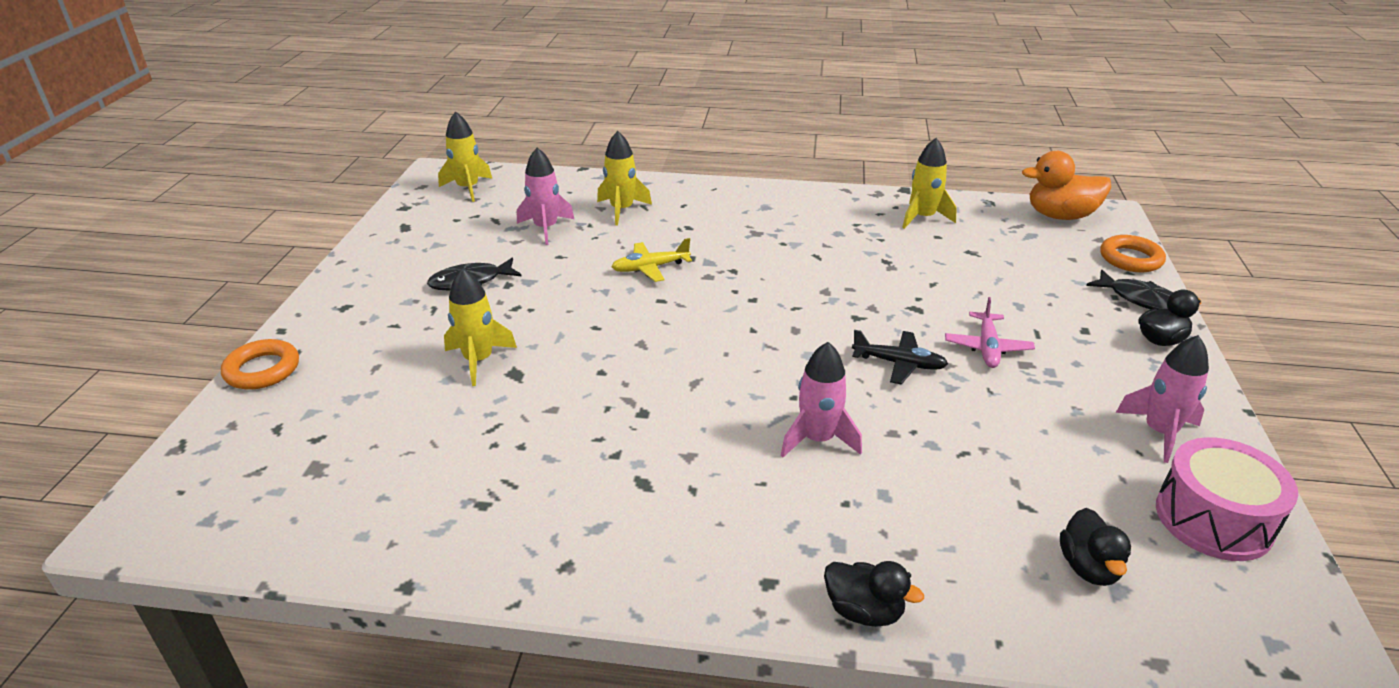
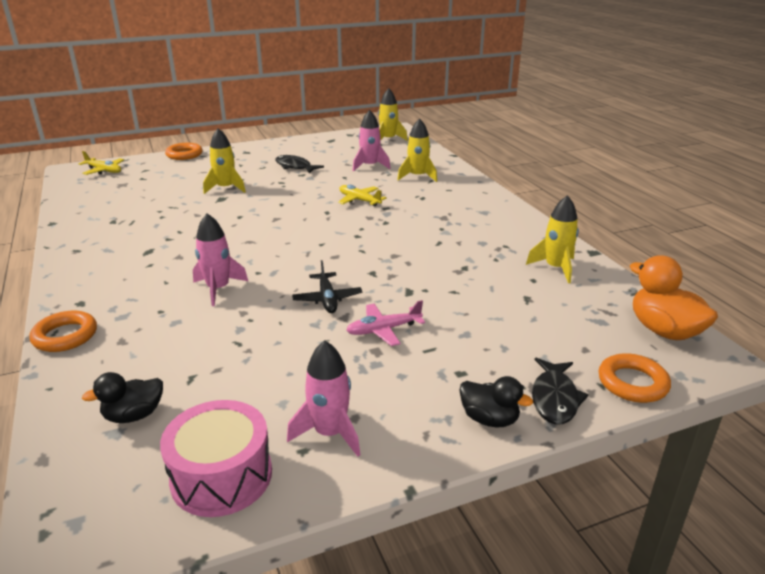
camera: 60 degrees right, 5 degrees down
black duck [824,561,924,627] -> orange ring [29,311,97,352]
none -> yellow plane [78,151,124,175]

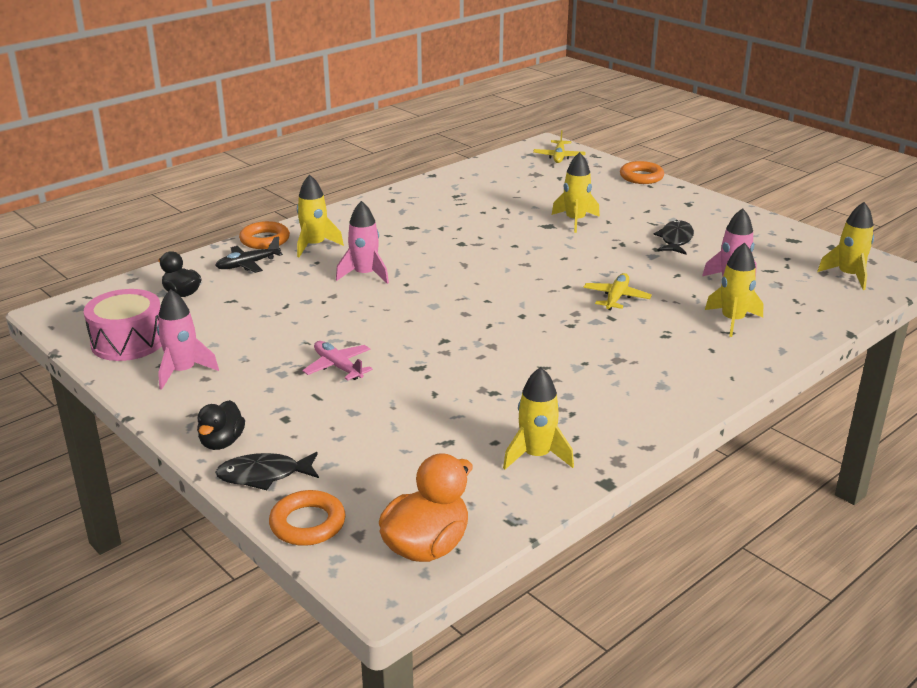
camera: 70 degrees right, 0 degrees up
black plane [292,260,363,313] -> black plane moved to [215,236,283,273]
none -> yellow rocket [297,174,344,257]

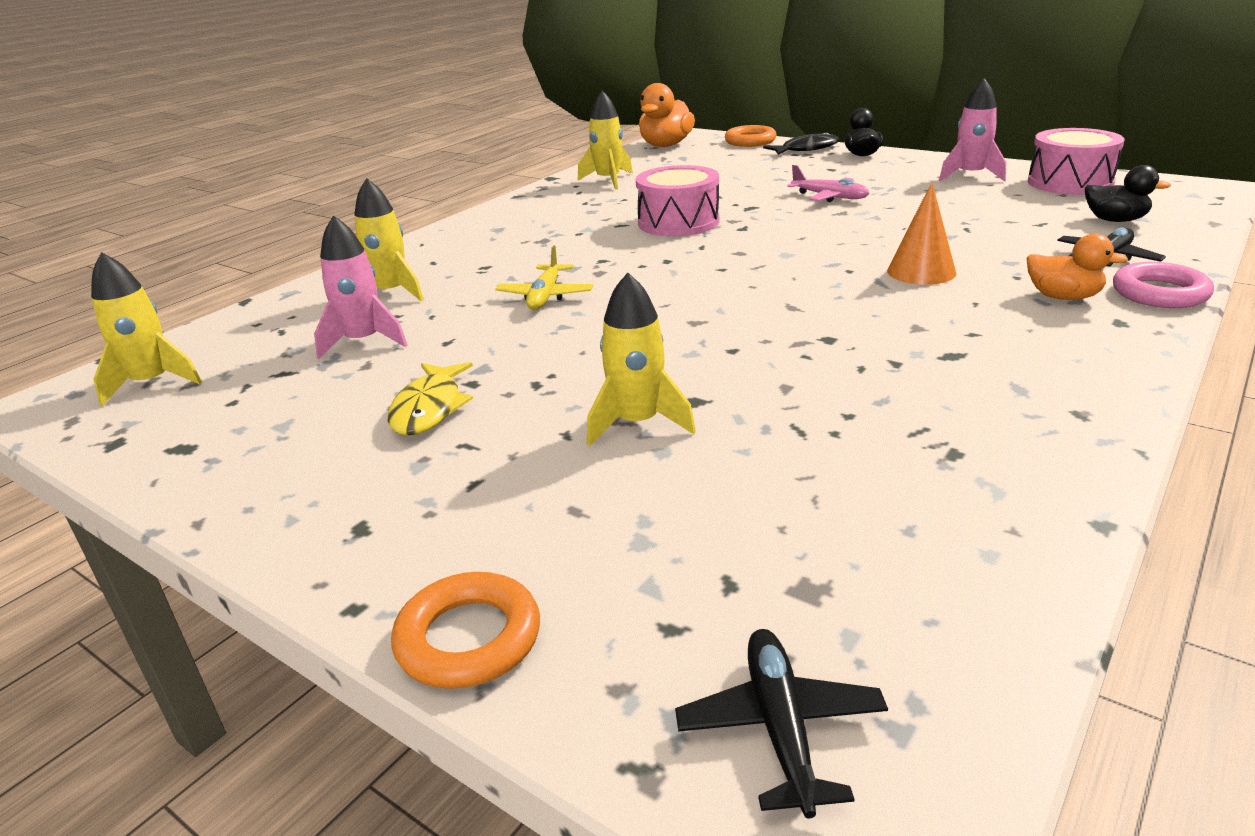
camera: 170 degrees right, 0 degrees up
orange ring [239,221,290,249] -> pink ring [1113,262,1214,308]
yellow rocket [297,174,344,257] -> orange duck [1027,234,1128,300]
pink rocket [336,201,389,284] -> orange cone [887,182,956,285]
yellow plane [533,130,586,163] -> black plane [675,629,888,819]
black fish [653,220,694,254] -> yellow fish [388,362,473,435]
none -> pink drum [636,165,719,236]

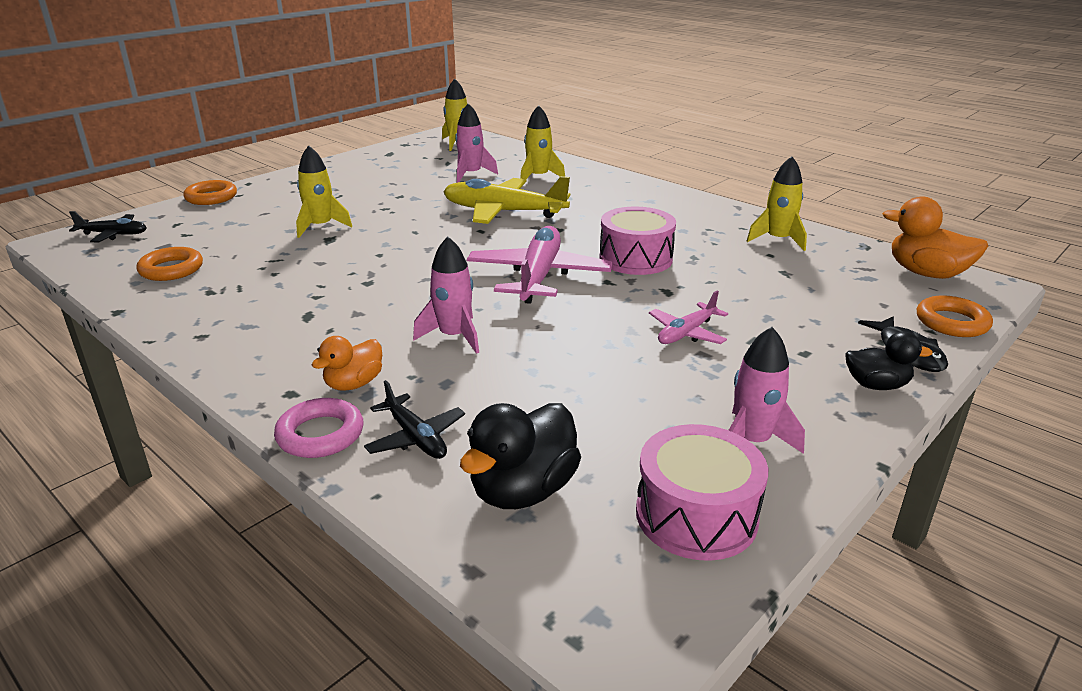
camera: 95 degrees right, 0 degrees up
yellow fish [388,362,473,435] -> none
yellow plane [495,245,593,310] -> yellow plane [443,176,570,224], size x1.89
orange cone [887,182,956,285] -> pink rocket [413,237,479,354]
black duck [1085,165,1171,222] -> black duck [460,403,581,509], size x1.59
none -> orange ring [136,247,203,281]
none -> pink plane [467,226,613,304]

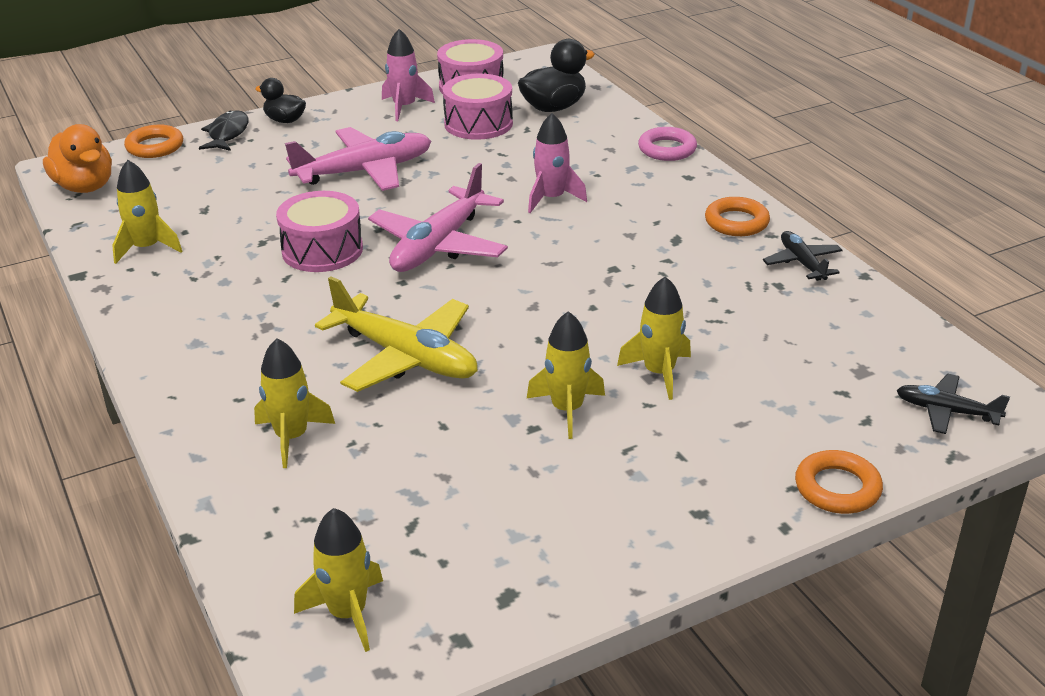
camera: 160 degrees left, 5 degrees up
orange ring [136,247,203,281] -> orange ring moved to [705,197,770,236]
orange duck [312,336,382,390] -> none
black plane [364,380,465,459] -> black plane moved to [763,231,842,281]
pink rocket [455,103,498,183] -> none
pink plane [649,291,728,344] -> pink plane [285,127,431,191], size x1.89
none -> pink drum [443,73,513,140]
none -> yellow rocket [527,311,605,439]

